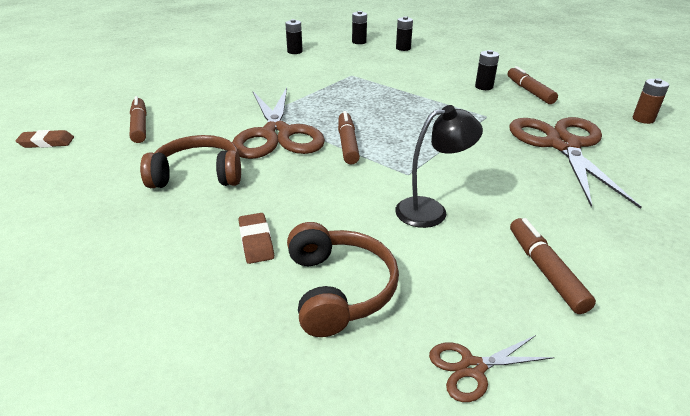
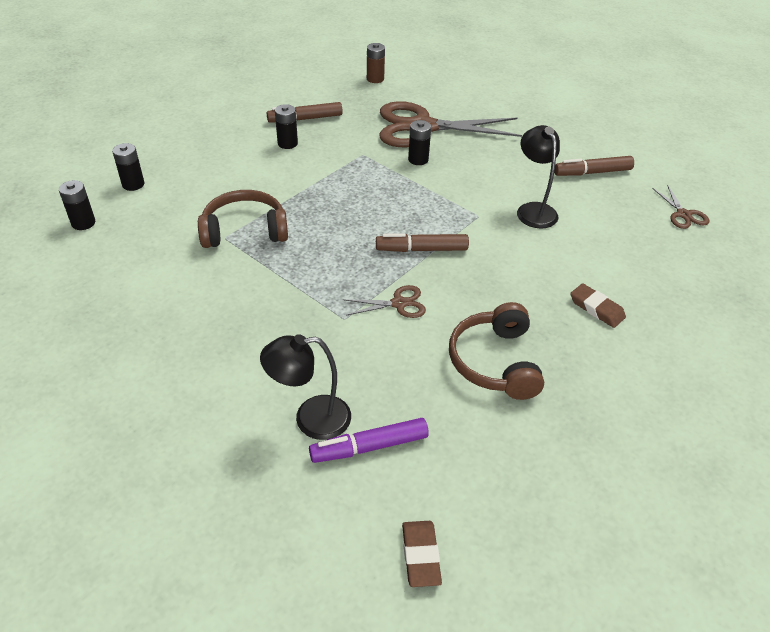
camera: 90 degrees left, 10 degrees up
brown marker [130,96,147,143] -> purple marker [309,418,429,463]
brown scissors [232,87,325,159] -> brown scissors [345,285,426,318], size x0.43
brown eraser [239,213,274,264] -> brown eraser turned 60 degrees clockwise [570,283,626,328]
black battery [285,19,303,54] -> black battery moved to [408,120,431,165]
brown headphones [287,222,399,337] -> brown headphones moved to [198,190,288,248]
none -> black lamp [260,334,351,440]

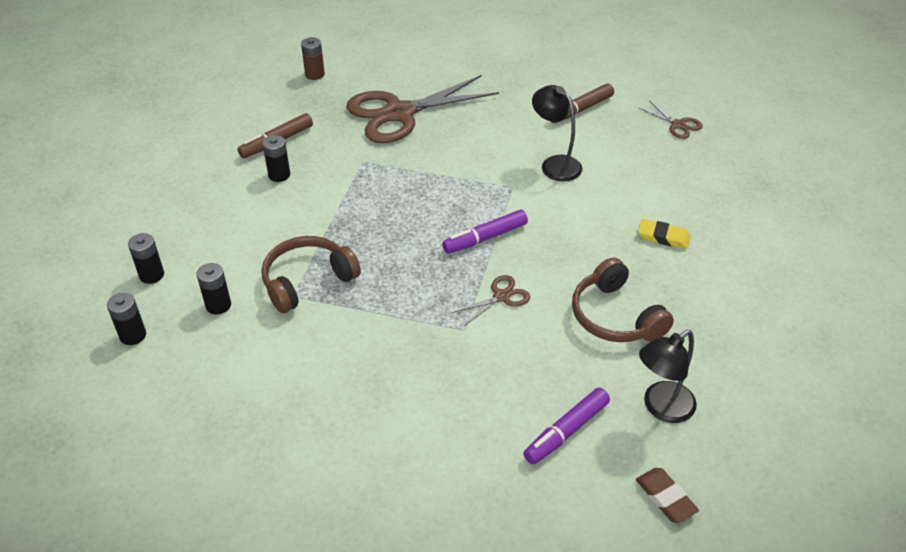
camera: 25 degrees left, 0 degrees up
black lamp [260,334,351,440] -> black lamp moved to [639,330,697,423]
brown marker [376,233,469,252] -> purple marker [442,210,528,254]
black battery [408,120,431,165] -> black battery moved to [197,263,231,315]
brown eraser [570,283,626,328] -> yellow eraser [638,219,691,249]

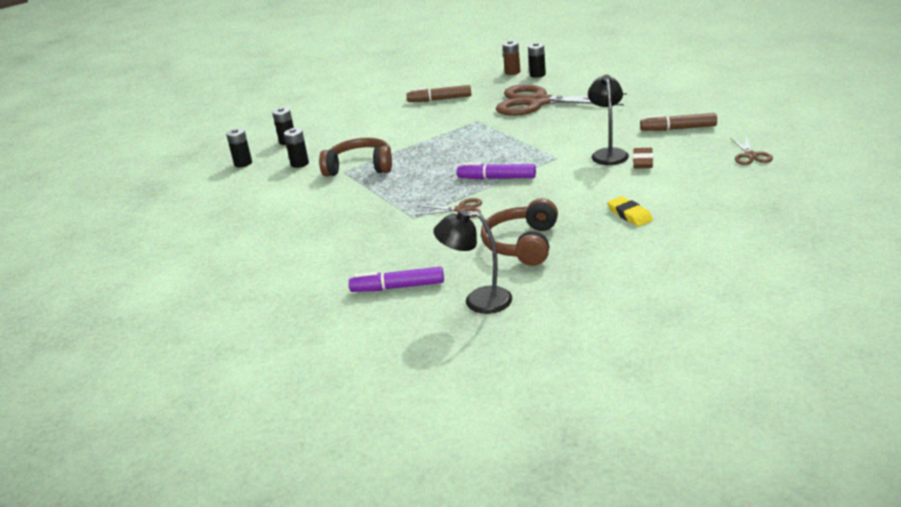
camera: 45 degrees right, 15 degrees down
black battery [262,135,290,182] -> black battery moved to [528,42,546,78]
brown eraser [636,468,699,523] -> brown eraser moved to [633,148,653,168]

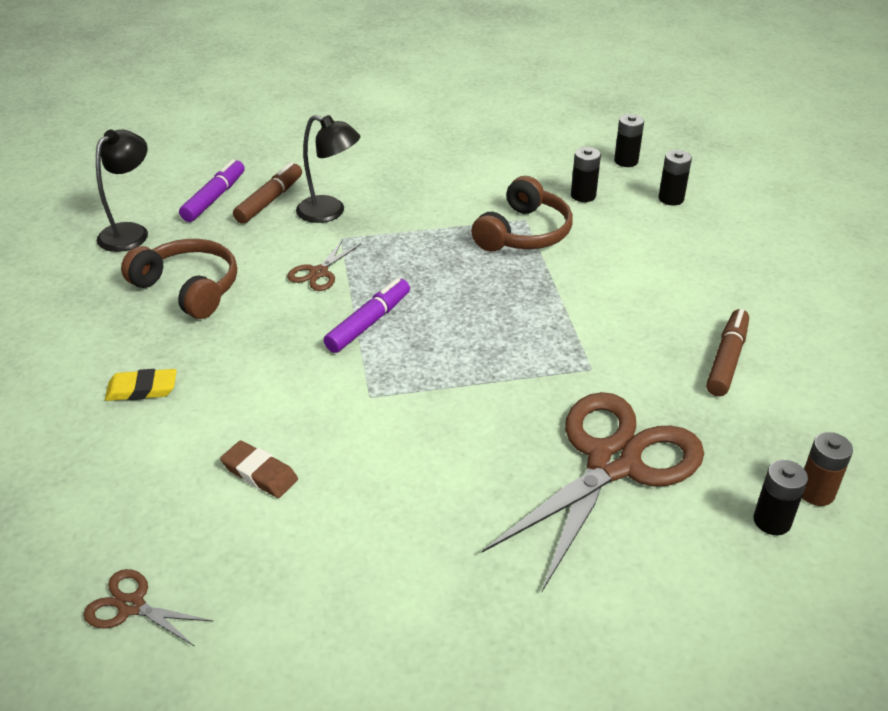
camera: 110 degrees right, 10 degrees up
black lamp [588,75,629,165] -> black lamp moved to [296,115,360,223]
brown marker [640,113,717,131] -> brown marker moved to [233,162,302,224]

